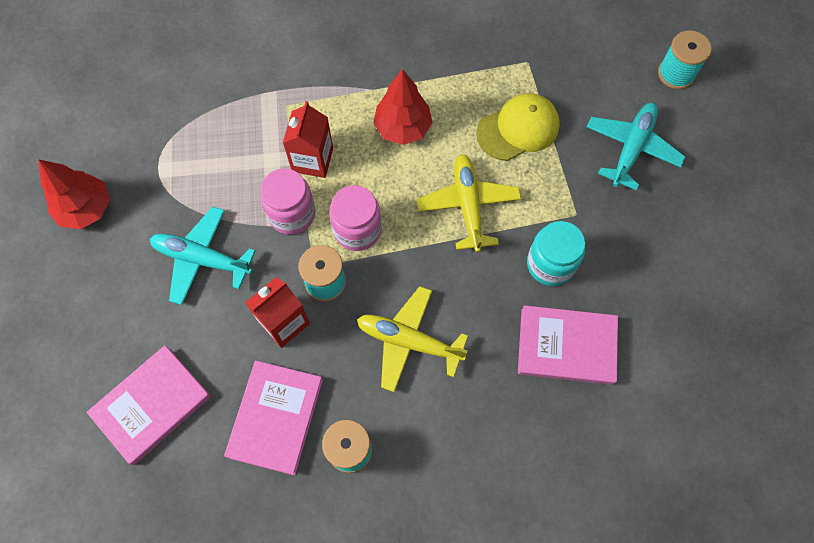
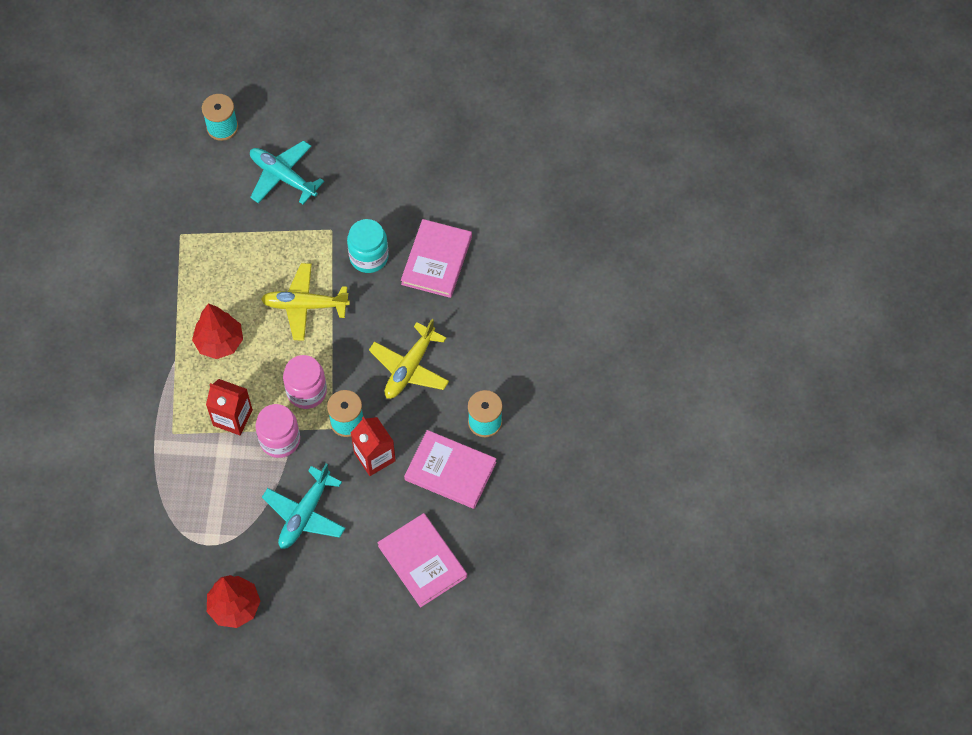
camera: 80 degrees left, 5 degrees down
yellow cap [476,93,560,161] -> none

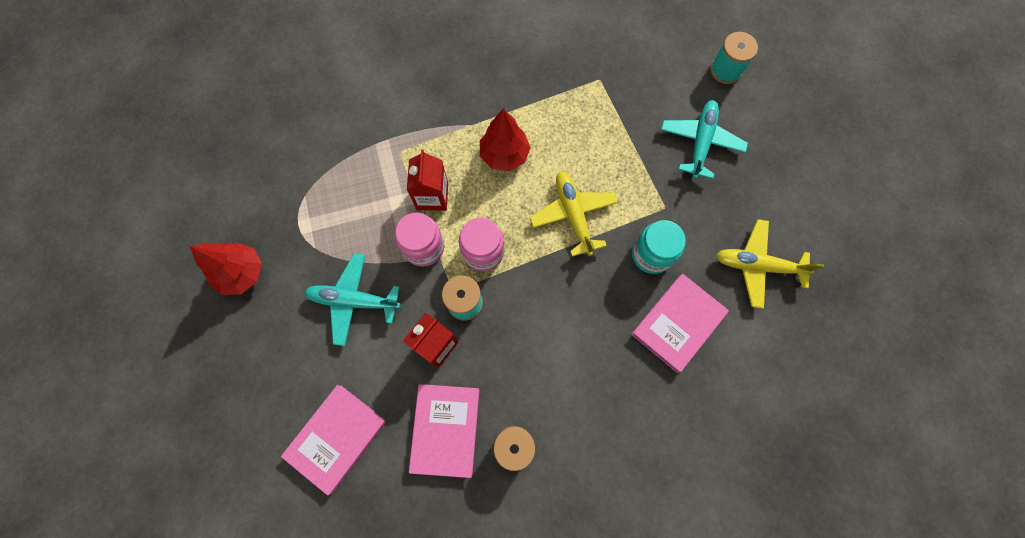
camera: 70 degrees right, 10 degrees up
yellow plane [369,319,449,399] -> yellow plane moved to [716,219,824,309]
pink book [401,219,472,298] -> pink book turned 45 degrees counterclockwise [631,274,729,373]

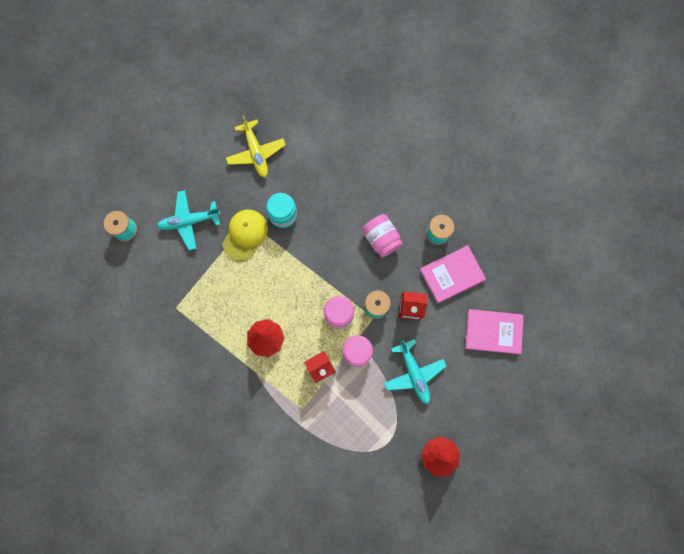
camera: 120 degrees left, 5 degrees up
yellow plane [530,171,618,257] -> none
pink book [631,274,729,373] -> none
none -> yellow cap [222,210,268,261]
none -> pink jar [362,214,403,257]

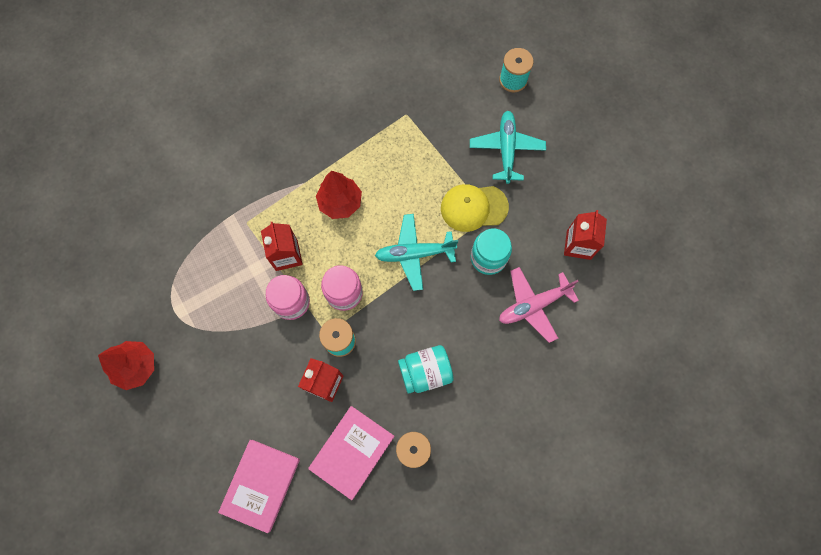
camera: 105 degrees right, 5 degrees down
yellow cap [222,210,268,261] -> yellow cap turned 135 degrees clockwise [441,184,509,232]
yellow plane [226,115,286,178] -> red carton [564,210,607,260]
pink jar [362,214,403,257] -> turquoise jar [398,345,454,394]
turquoise plane [384,339,446,404] -> turquoise plane moved to [375,214,458,291]
pink book [420,245,486,303] -> pink book turned 45 degrees clockwise [308,406,395,500]
none -> pink plane [499,267,579,343]

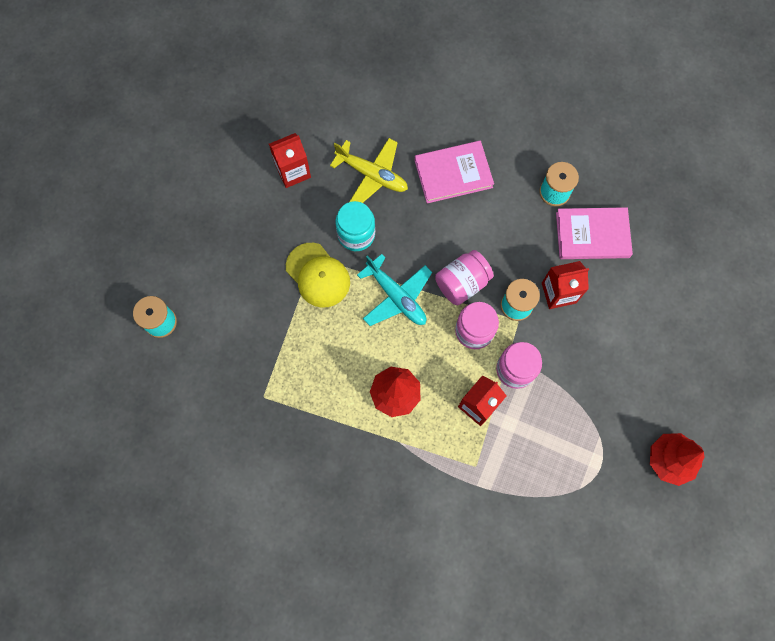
camera: 125 degrees left, 0 degrees up
pink book [218,440,300,533] -> pink book moved to [414,141,494,203]
turquoise jar [398,345,454,394] -> none
turquoise plane [470,111,546,184] -> none
pink plane [499,267,579,343] -> yellow plane [330,138,408,203]
none -> pink jar [435,250,494,305]

